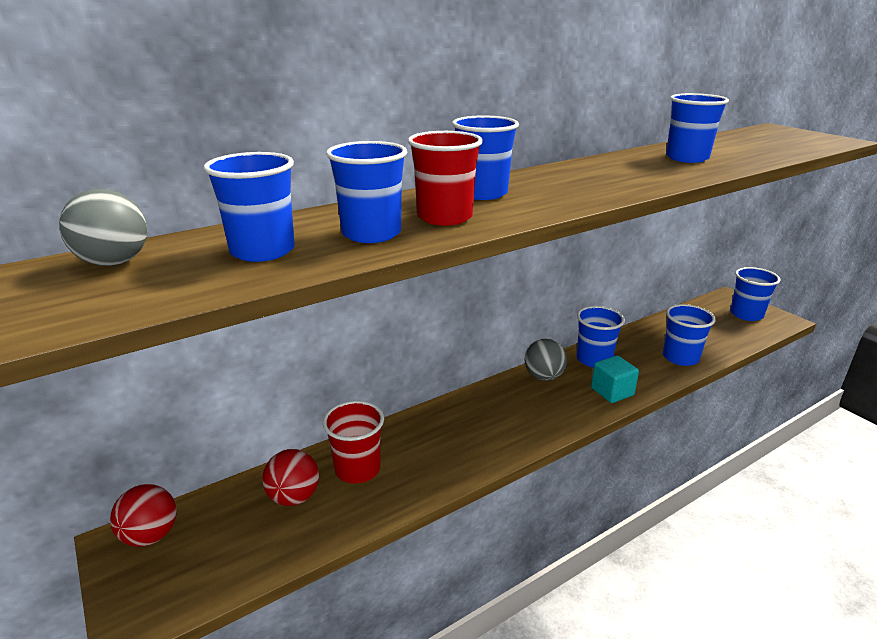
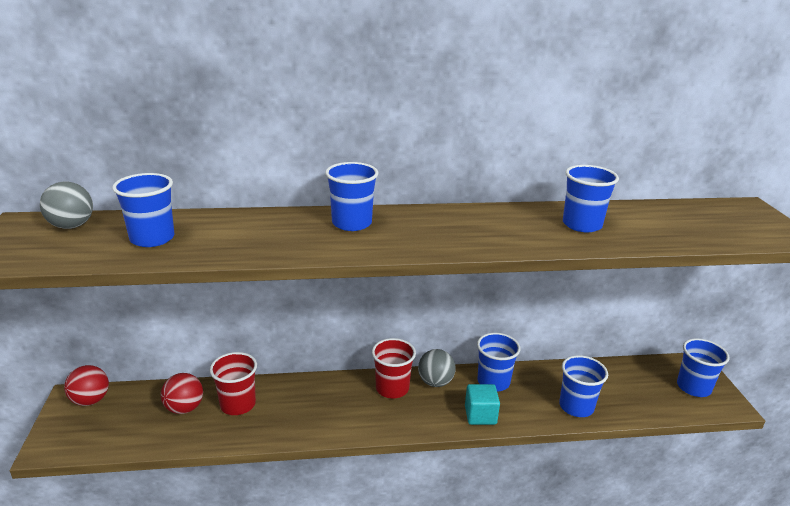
camera: 25 degrees right, 0 degrees up
blue cup [326,141,407,243] -> none
red cup [408,131,483,226] -> red cup moved to [372,338,416,398]

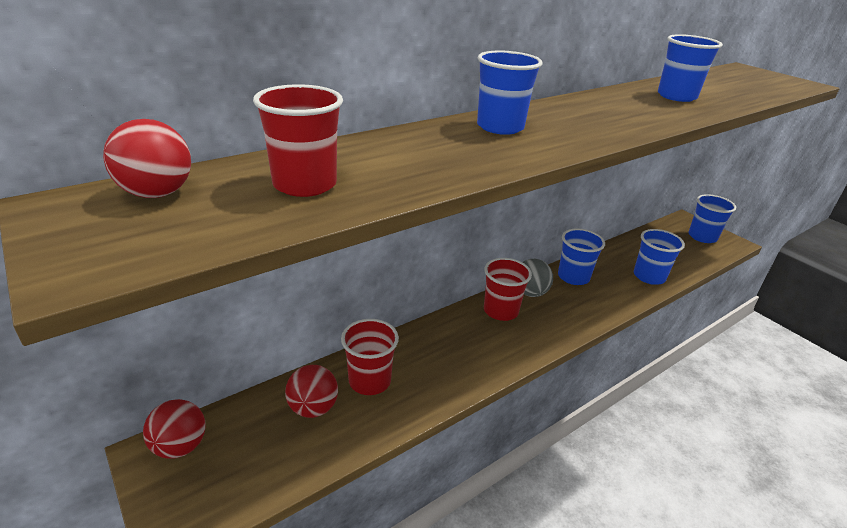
camera: 30 degrees left, 5 degrees up
grey ball [40,182,93,229] -> red ball [103,119,191,198]
blue cup [112,173,174,247] -> red cup [253,84,343,197]
turquoise cube [465,384,500,425] -> none

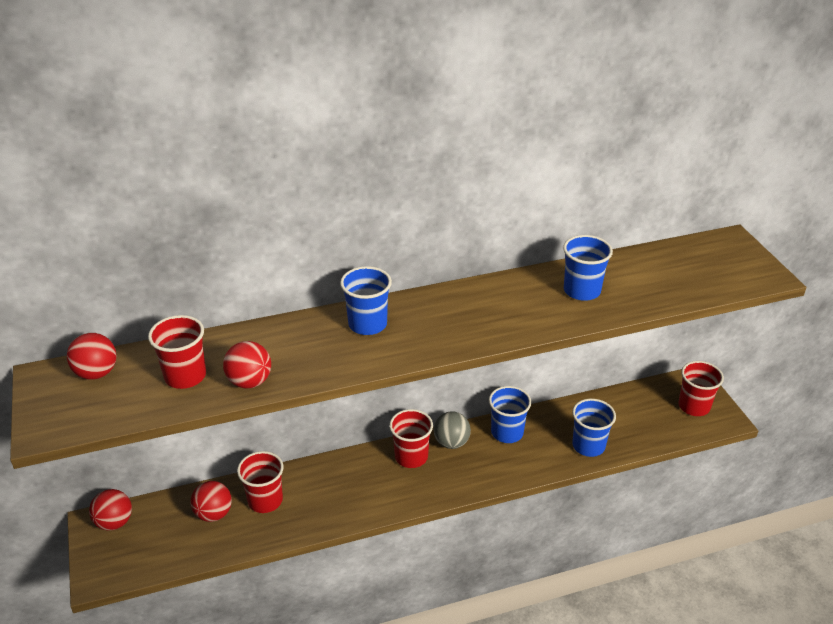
camera: 20 degrees right, 5 degrees up
blue cup [688,194,736,243] -> red cup [678,361,724,416]
none -> red ball [223,341,271,389]

